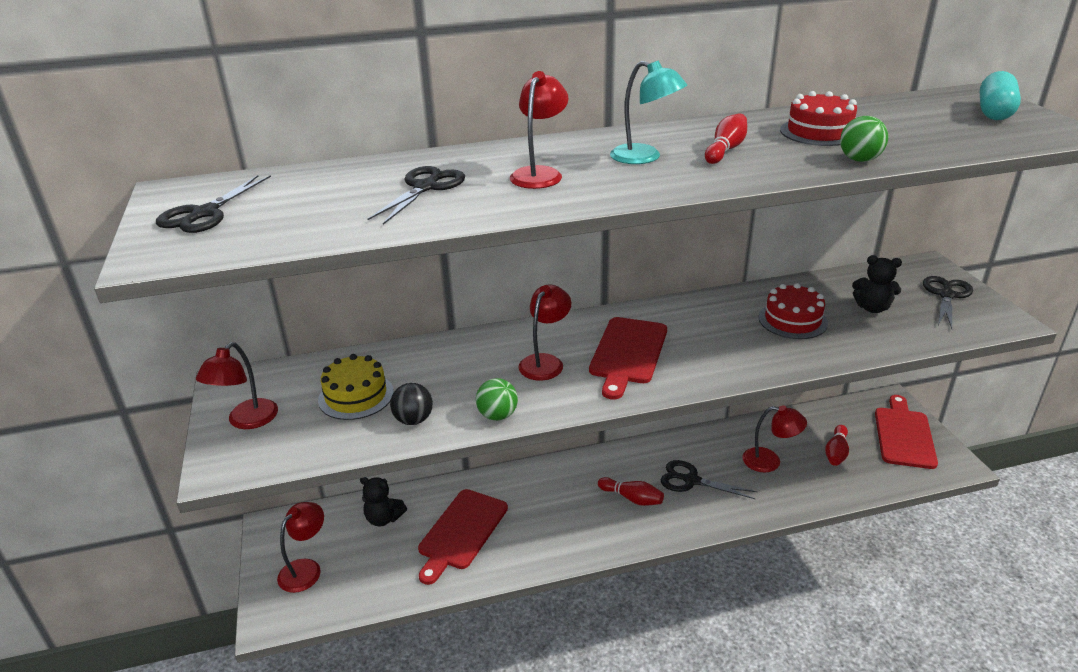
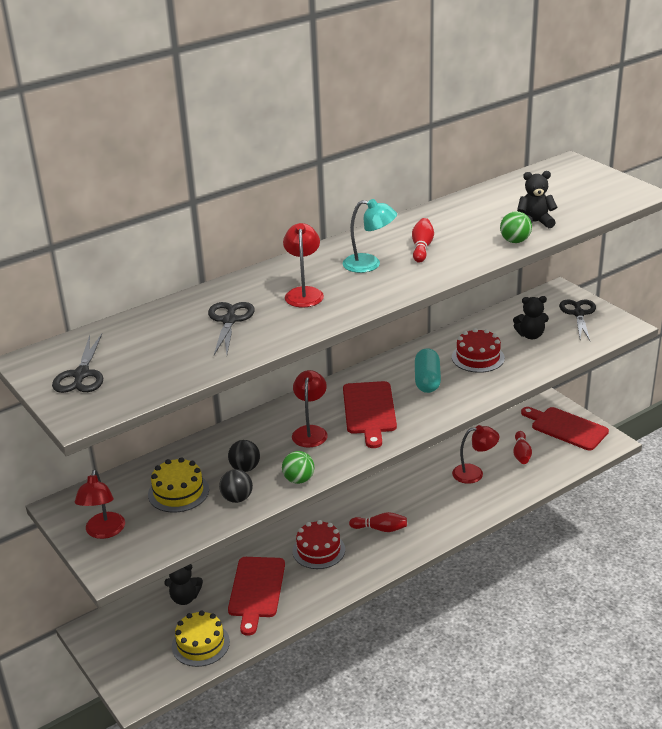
camera: 20 degrees left, 0 degrees up
red lamp [277,502,324,593] -> none
black scissors [660,460,758,499] -> none
red cake [780,91,857,146] -> red cake moved to [292,520,345,569]
red cutting board [875,395,938,469] -> red cutting board turned 45 degrees counterclockwise [521,407,609,451]
turquoise capsule [980,71,1021,120] -> turquoise capsule moved to [415,348,441,393]
none -> yellow cake [172,611,230,667]
none -> black ball [228,440,260,472]
none -> black teddy bear [517,171,557,228]

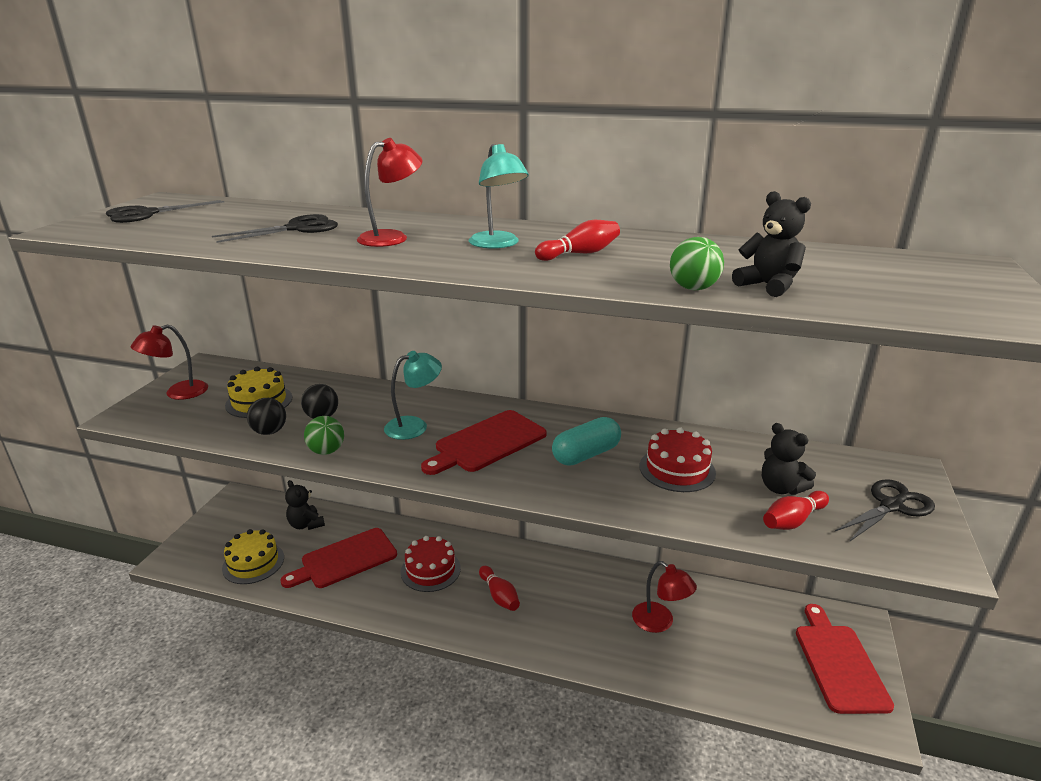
camera: 50 degrees right, 5 degrees down
red lamp [292,370,328,448] -> turquoise lamp [384,351,442,440]
red bowling pin [513,431,532,464] -> red bowling pin moved to [763,491,829,530]

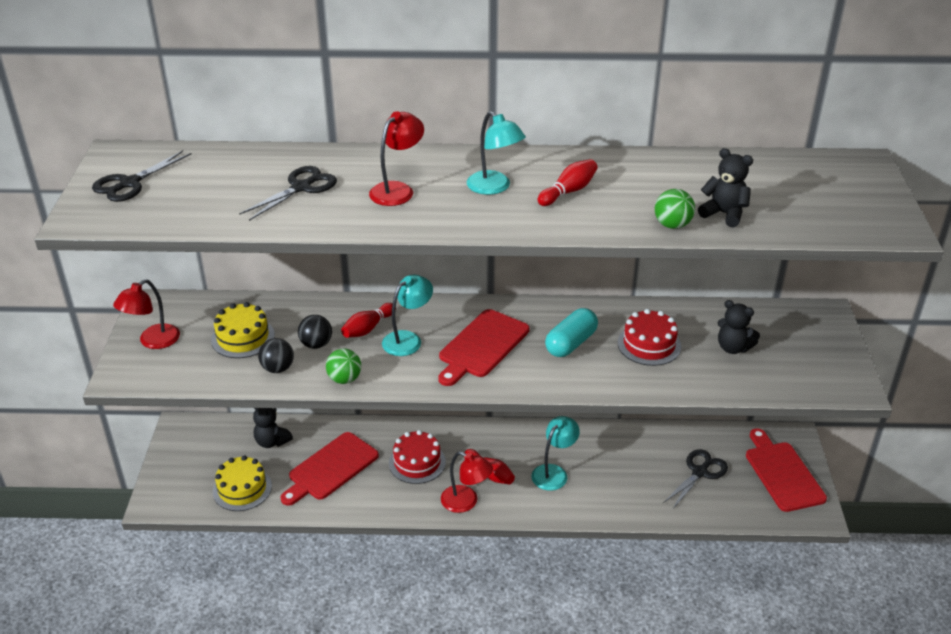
camera: 15 degrees left, 10 degrees up
red lamp [632,561,697,633] -> red lamp moved to [441,451,493,513]
red bowling pin [763,491,829,530] -> red bowling pin moved to [341,303,396,338]
black scissors [835,479,935,542] -> black scissors moved to [663,449,728,510]
none -> turquoise lamp [531,416,580,491]

